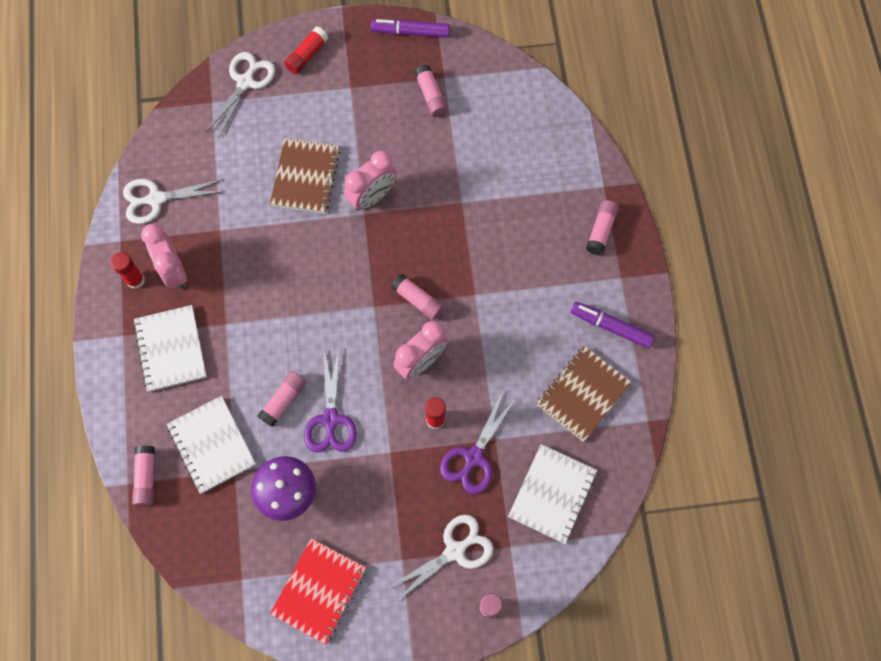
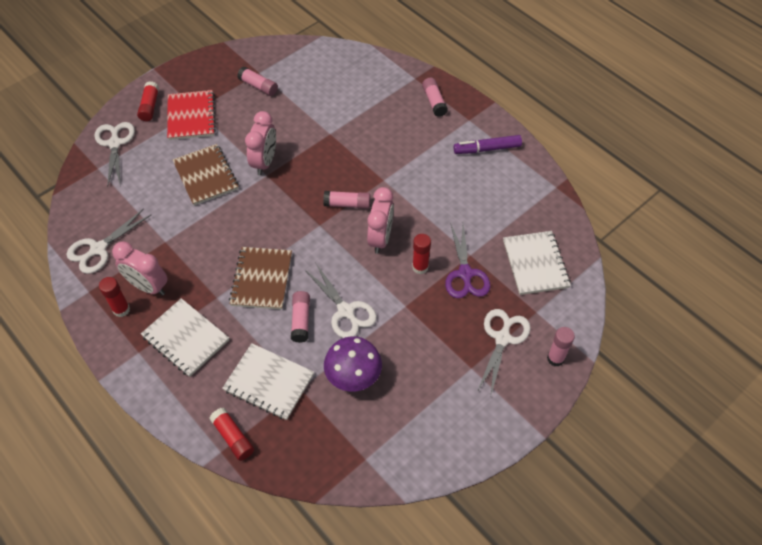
camera: 35 degrees left, 15 degrees down
pink glue stick [132,446,155,506] -> red glue stick [209,408,254,461]
red notebook [270,538,366,644] -> red notebook moved to [167,90,216,140]
purple scissors [304,349,357,452] -> white scissors [305,262,377,338]
purple marker [371,19,450,38] -> none
brown notebook [536,346,632,442] -> brown notebook moved to [229,247,292,310]

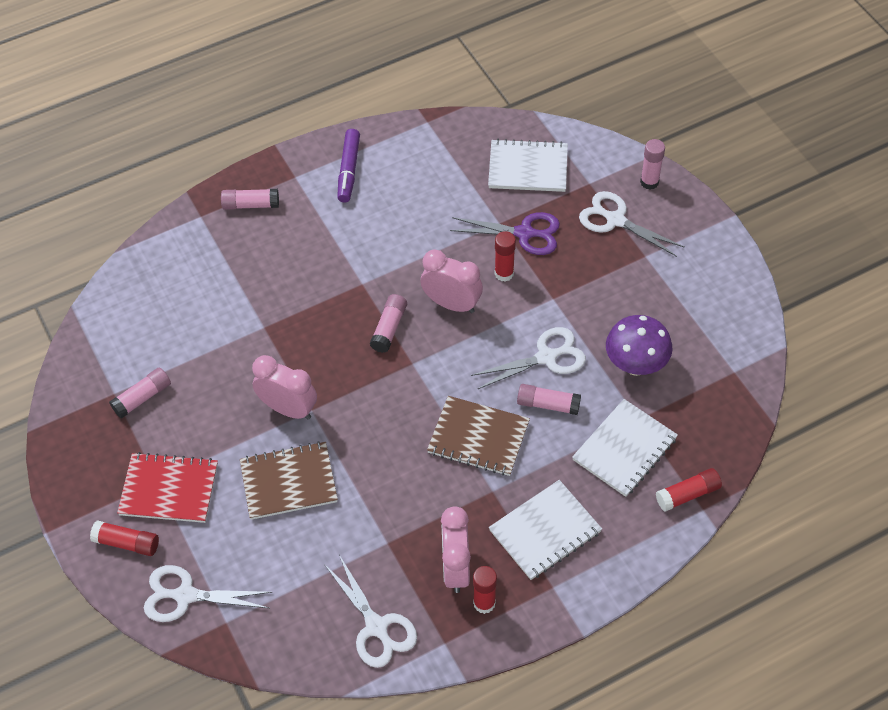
camera: 75 degrees left, 0 degrees up
pink clock [112,241,167,296] -> pink clock turned 135 degrees clockwise [441,506,471,593]

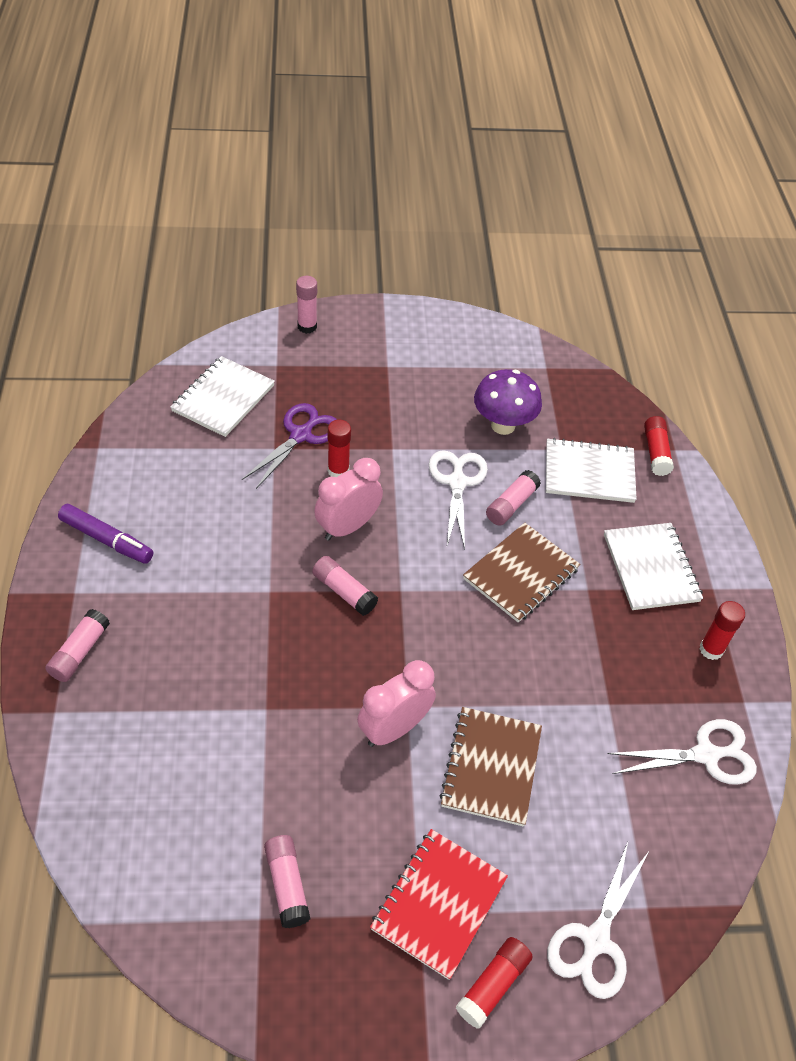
camera: 70 degrees left, 5 degrees down
pink clock [441,506,471,593] -> none
white notebook [572,399,678,497] -> white notebook turned 60 degrees counterclockwise [546,438,637,503]
white scissors [579,191,685,257] -> none

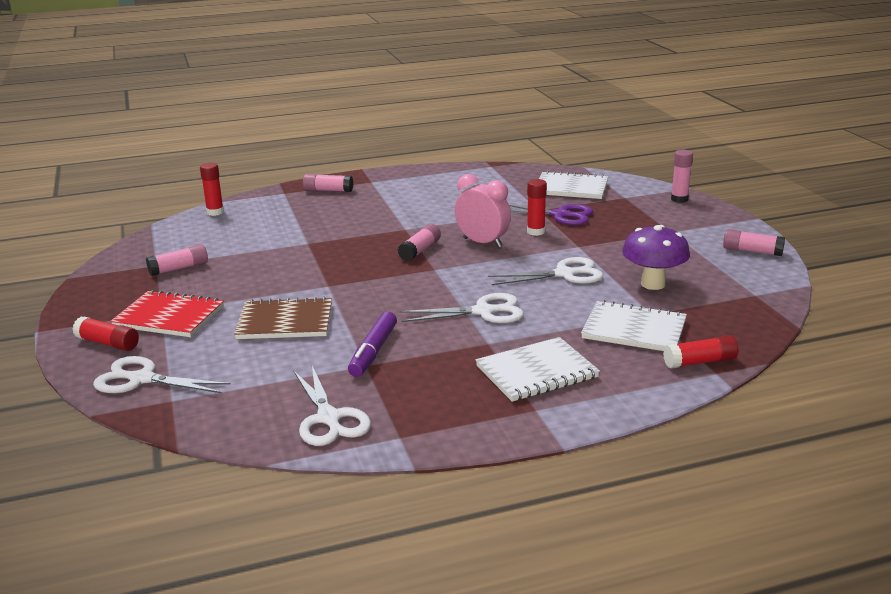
camera: 80 degrees right, 25 degrees down
purple marker [58,504,153,564] -> purple marker moved to [348,311,397,377]
pink clock [357,660,436,747] -> none
brown notebook [463,523,580,623] -> white scissors [400,293,524,323]
pink glue stick [486,470,541,526] -> pink glue stick moved to [723,229,785,256]
white notebook [546,438,637,503] -> white notebook turned 60 degrees counterclockwise [581,300,687,351]
red glue stick [700,601,745,660] -> red glue stick moved to [200,163,224,216]

